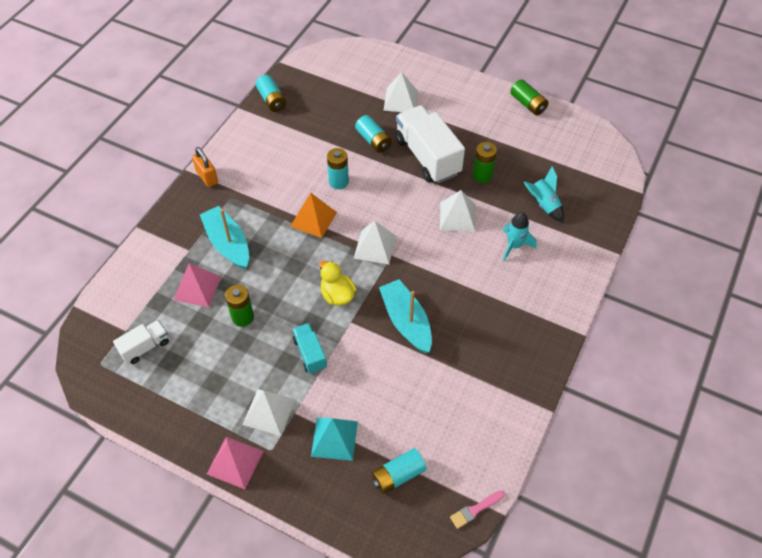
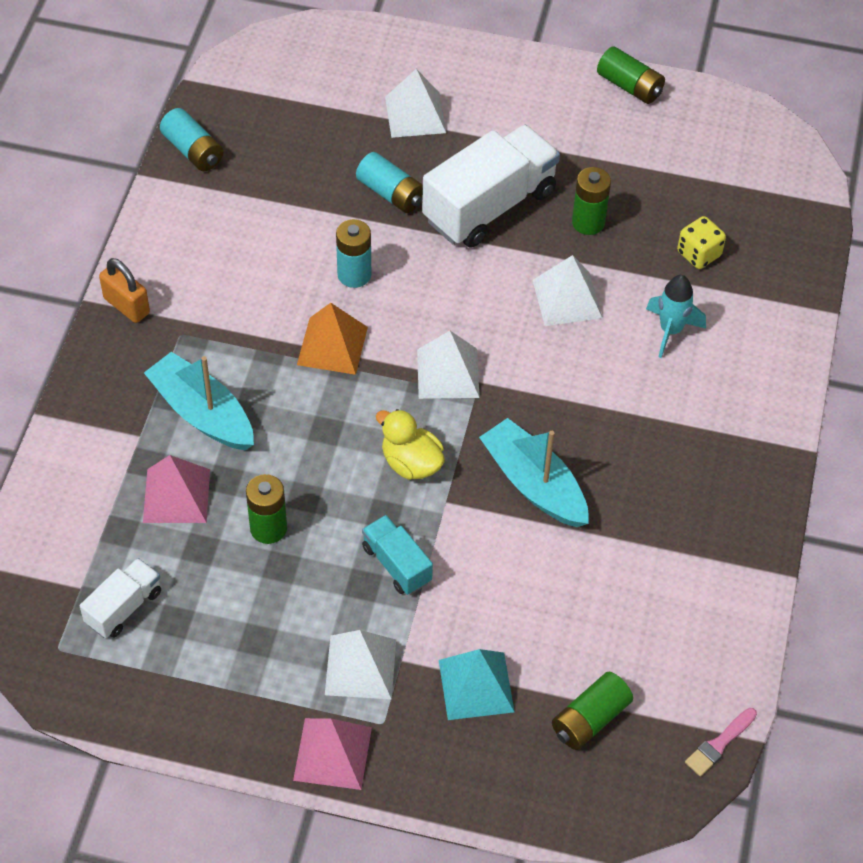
camera: 15 degrees left, 0 degrees up
turquoise battery [372,448,426,494] -> green battery [552,672,633,750]
white truck [395,105,465,183] -> white truck turned 90 degrees clockwise [422,125,560,248]
turquoise rocket [523,166,564,222] -> yellow dice [677,216,726,269]

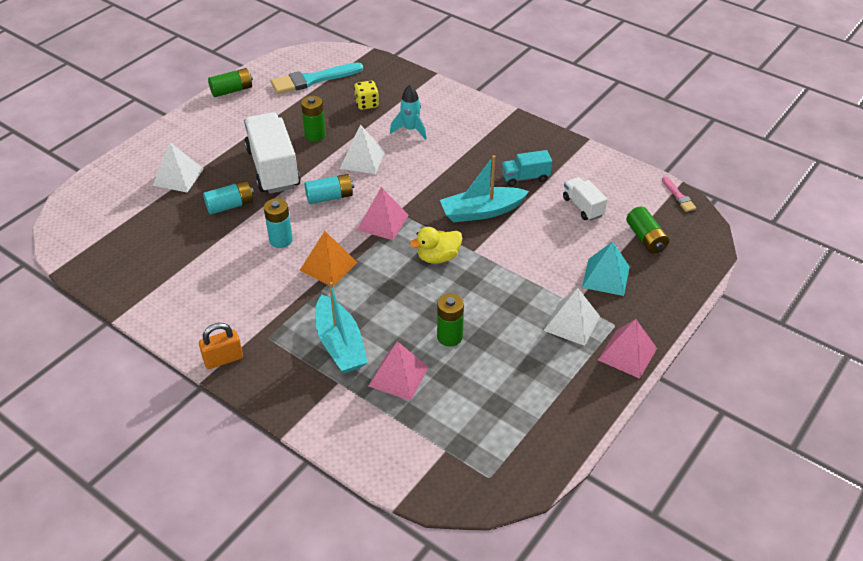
camera: 65 degrees left, 10 degrees down
white truck [80,558,161,638] -> white truck moved to [563,177,607,221]
turquoise boat [144,352,254,451] -> turquoise boat turned 90 degrees counterclockwise [315,282,368,373]
turquoise battery [160,108,223,171] -> turquoise battery moved to [305,174,354,204]
turquoise truck [362,515,433,595] -> turquoise truck moved to [502,150,552,186]
white pyramid [417,331,480,399] -> pink pyramid [357,187,409,240]
none -> turquoise brush [271,62,363,94]

